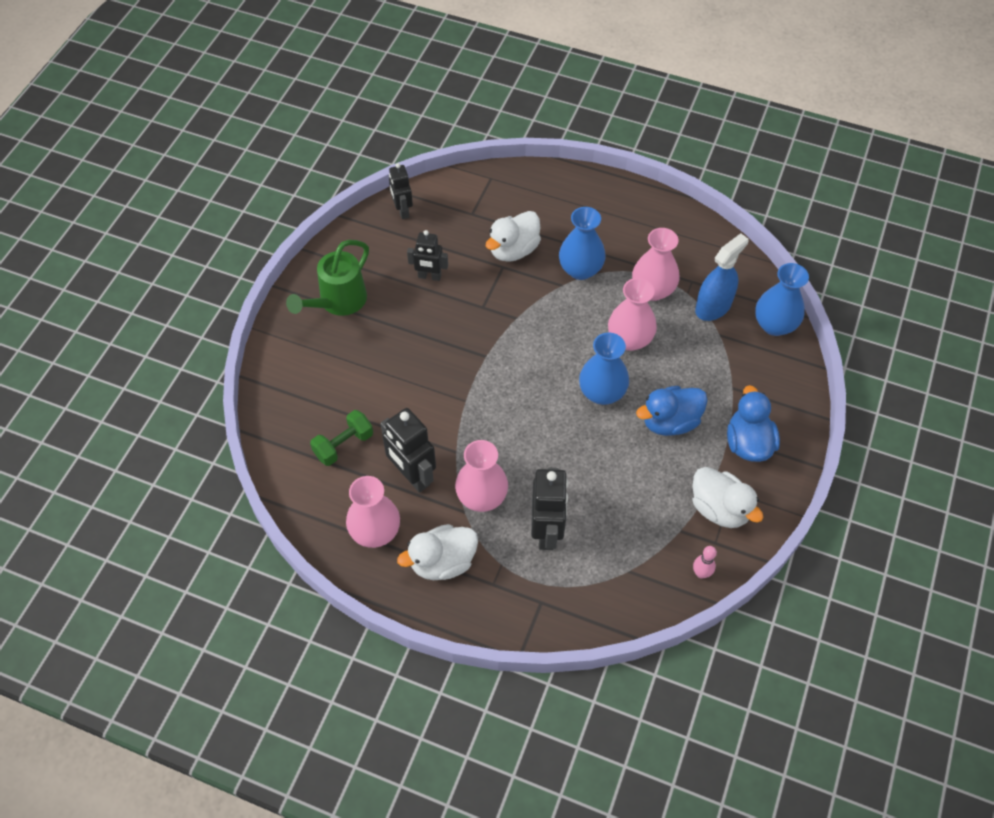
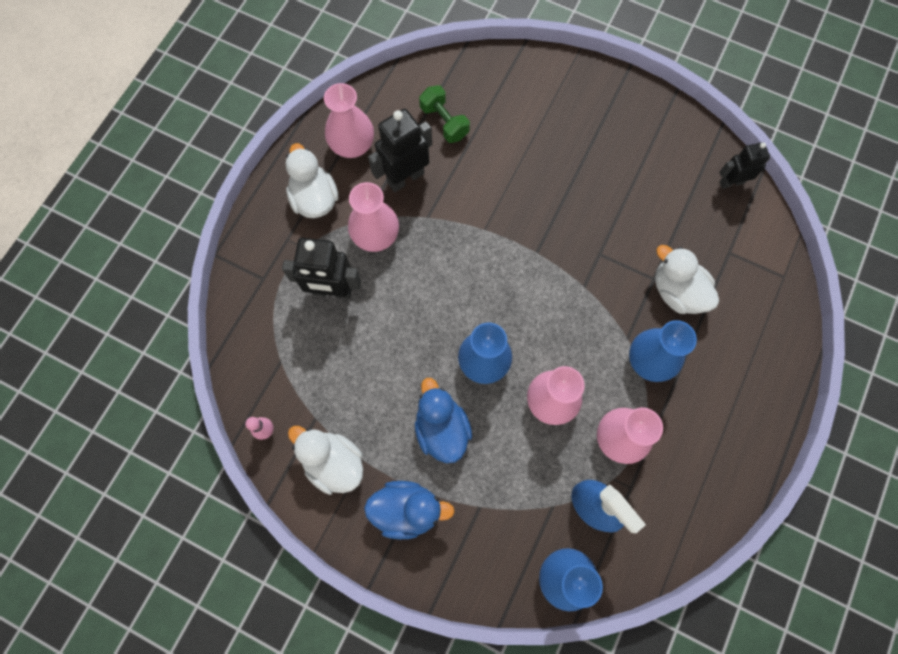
camera: 95 degrees right, 15 degrees up
green watering can [286,240,369,316] -> none
black robot [407,230,448,281] -> none
white duck [692,467,764,528] -> white duck turned 75 degrees clockwise [288,426,363,495]

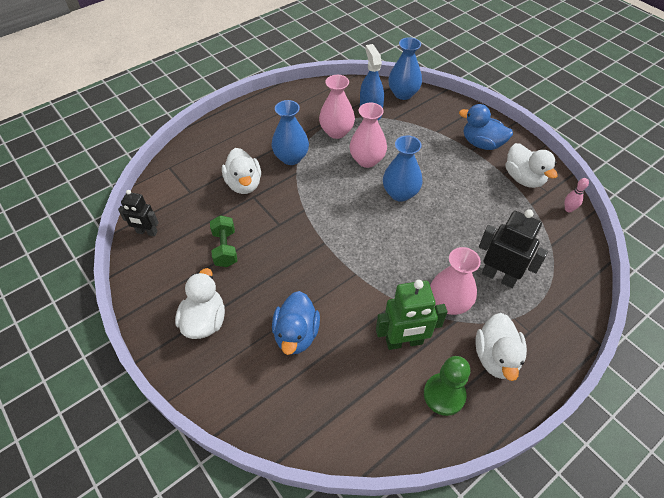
camera: 155 degrees left, 20 degrees down
pink vase [324,83,374,158] -> green pawn [424,356,470,416]
black robot [368,109,432,192] -> green robot [376,280,447,350]
blue duck [415,378,472,463] -> blue duck moved to [272,291,320,355]
green dumbbell [419,85,470,143] -> green dumbbell moved to [210,215,237,267]
none -> white duck [175,268,225,339]

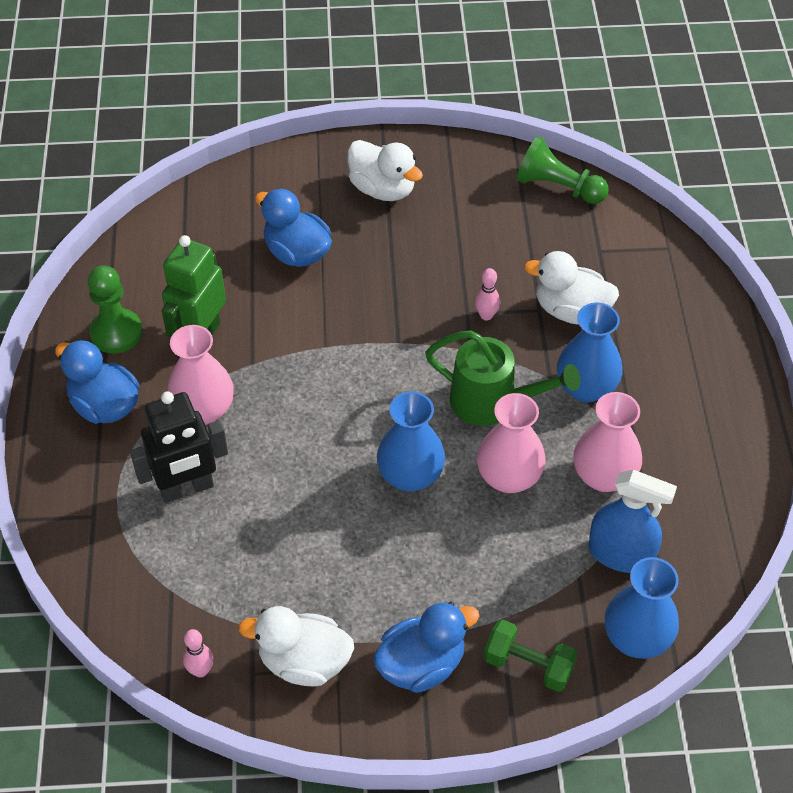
camera: 125 degrees right, 0 degrees up
black robot [118,190,159,236] -> green pawn [517,136,609,204]
green dumbbell [210,215,237,267] -> green dumbbell moved to [484,619,577,692]
white duck [476,313,527,381] -> blue duck [55,340,139,424]
none -> green watering can [425,330,580,426]
none -> pink bowling pin [475,268,500,320]

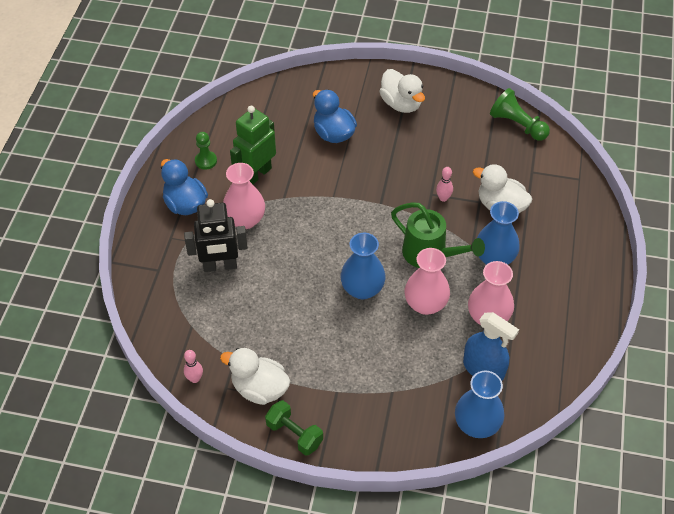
camera: 15 degrees right, 0 degrees up
green pawn [87,265,143,354] -> green pawn [195,132,217,170], size x0.66
blue duck [373,602,480,693] -> none
green dumbbell [484,619,577,692] -> green dumbbell moved to [265,400,323,456]

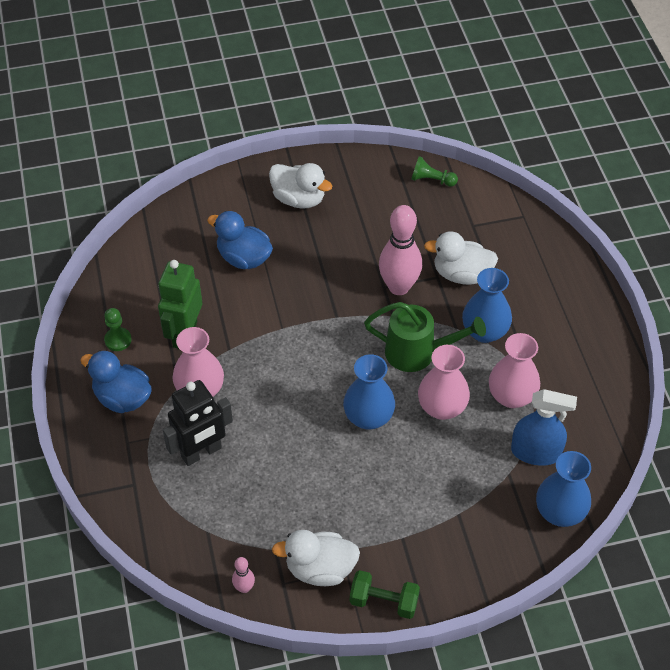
camera: 25 degrees left, 0 degrees up
pink bowling pin [436,167,453,202] -> pink bowling pin [379,205,422,295], size x2.22
green pawn [490,88,550,141] -> green pawn [411,156,458,187], size x0.66

